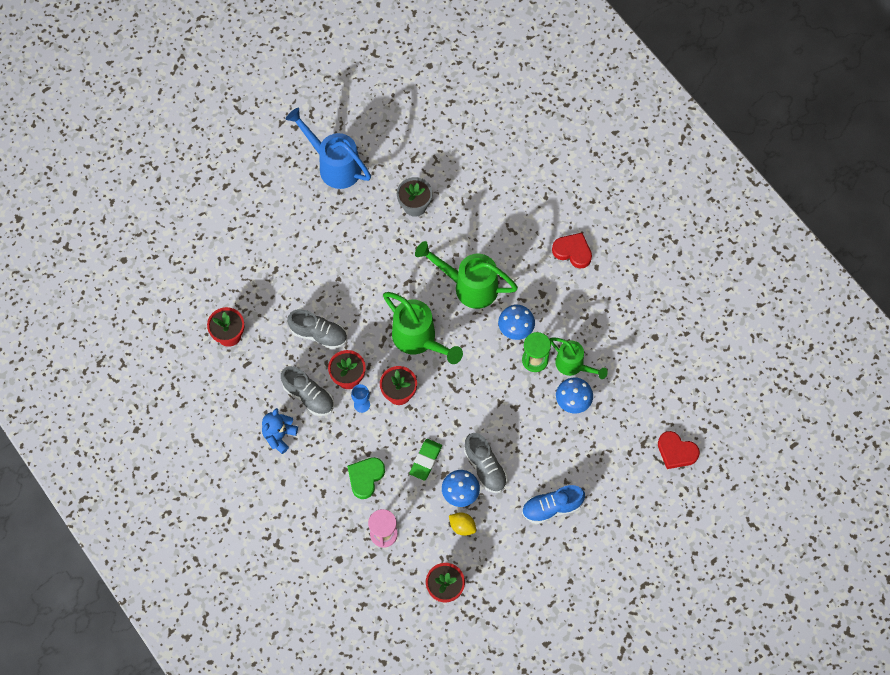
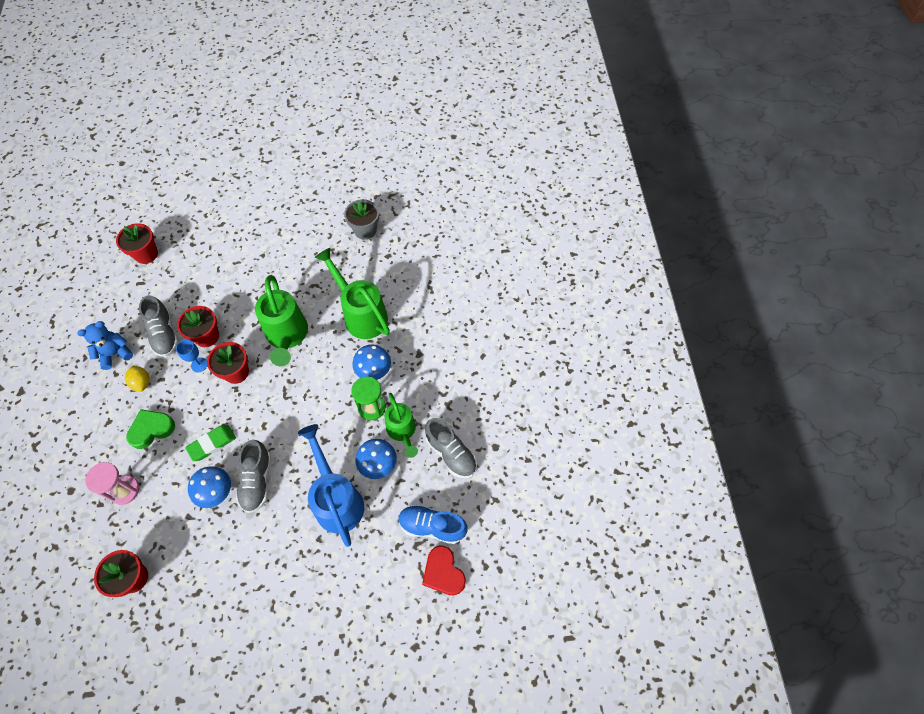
camera: 30 degrees right, 5 degrees down
blue watering can [286,108,371,189] -> blue watering can moved to [298,424,364,547]
grey shoe [287,309,347,349] -> grey shoe moved to [425,418,477,478]
yellow lemon [449,512,476,536] -> yellow lemon moved to [125,365,150,392]
blue shoe [522,485,585,524] -> blue shoe moved to [398,504,468,544]
red heart [552,233,592,269] -> none

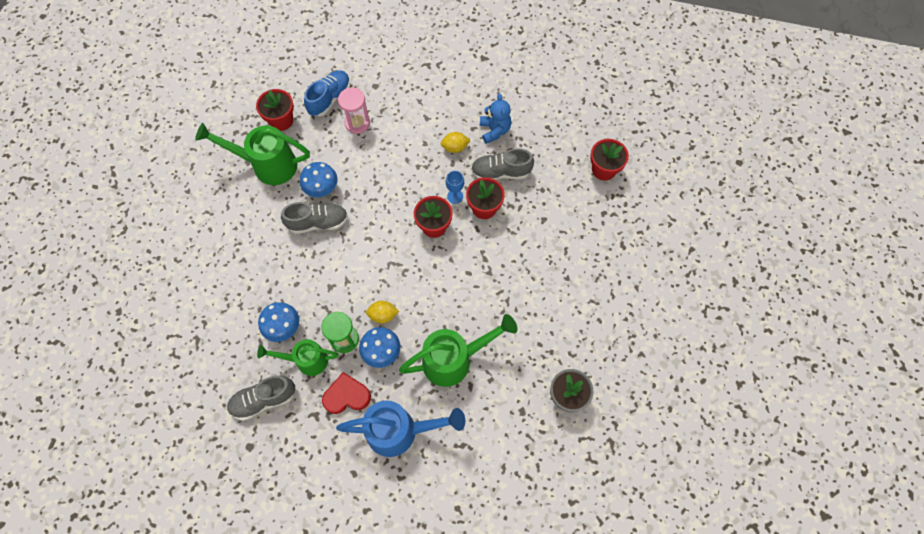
camera: 110 degrees right, 5 degrees up
green heart [126,409,175,449] -> none
green eraser [185,425,236,461] -> none
grey shoe [236,440,271,513] -> grey shoe turned 150 degrees clockwise [281,202,348,234]
green watering can [255,275,308,366] -> green watering can moved to [195,123,310,185]
blue watering can [298,424,364,547] -> blue watering can moved to [336,400,465,457]
blue shoe [398,504,468,544] -> blue shoe moved to [304,70,350,117]
red heart [422,545,466,595] -> red heart moved to [322,372,371,414]
none -> yellow lemon [366,301,399,323]

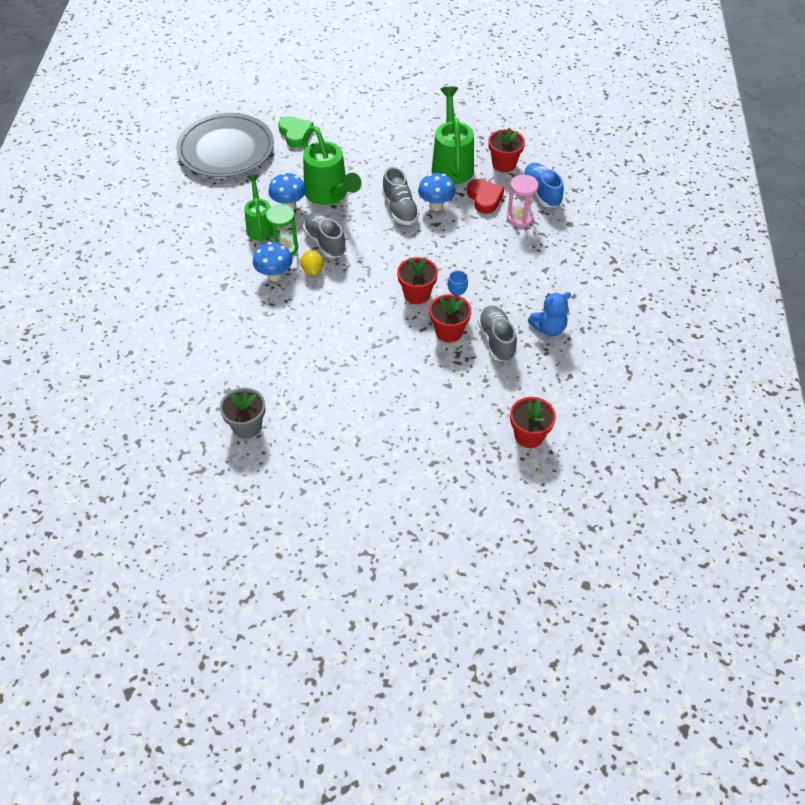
camera: 80 degrees right, 15 degrees down
grey shoe [227,376,295,421] -> grey shoe moved to [303,212,347,258]
blue shoe [304,70,350,117] -> blue shoe turned 135 degrees counterclockwise [523,163,564,207]
red heart [322,372,371,414] -> red heart moved to [467,179,504,214]
blue watering can [336,400,465,457] -> none
green watering can [399,314,517,387] -> green watering can moved to [302,126,361,205]
yellow lemon [441,132,471,153] -> none
none -> grey plate [176,113,274,178]
none -> green heart [278,116,313,148]

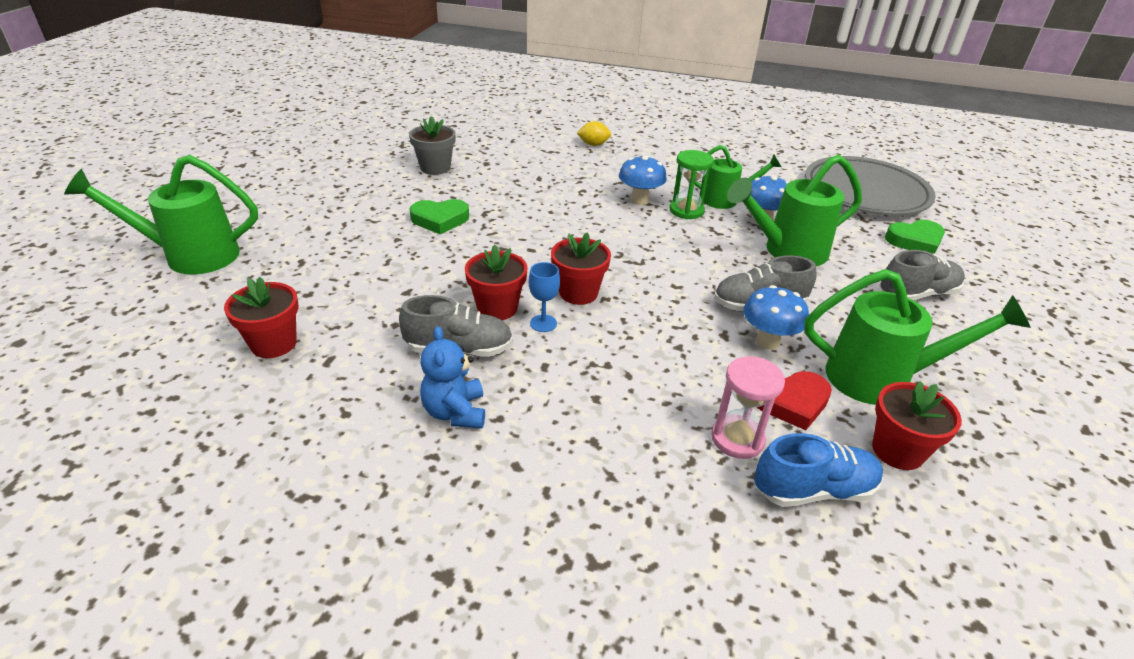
camera: 100 degrees right, 15 degrees down
yellow lemon [301,250,323,275] -> yellow lemon moved to [577,121,611,146]
grey shoe [303,212,347,258] -> grey shoe moved to [879,250,965,301]
none -> green watering can [64,155,258,275]
none -> green heart [410,199,469,234]

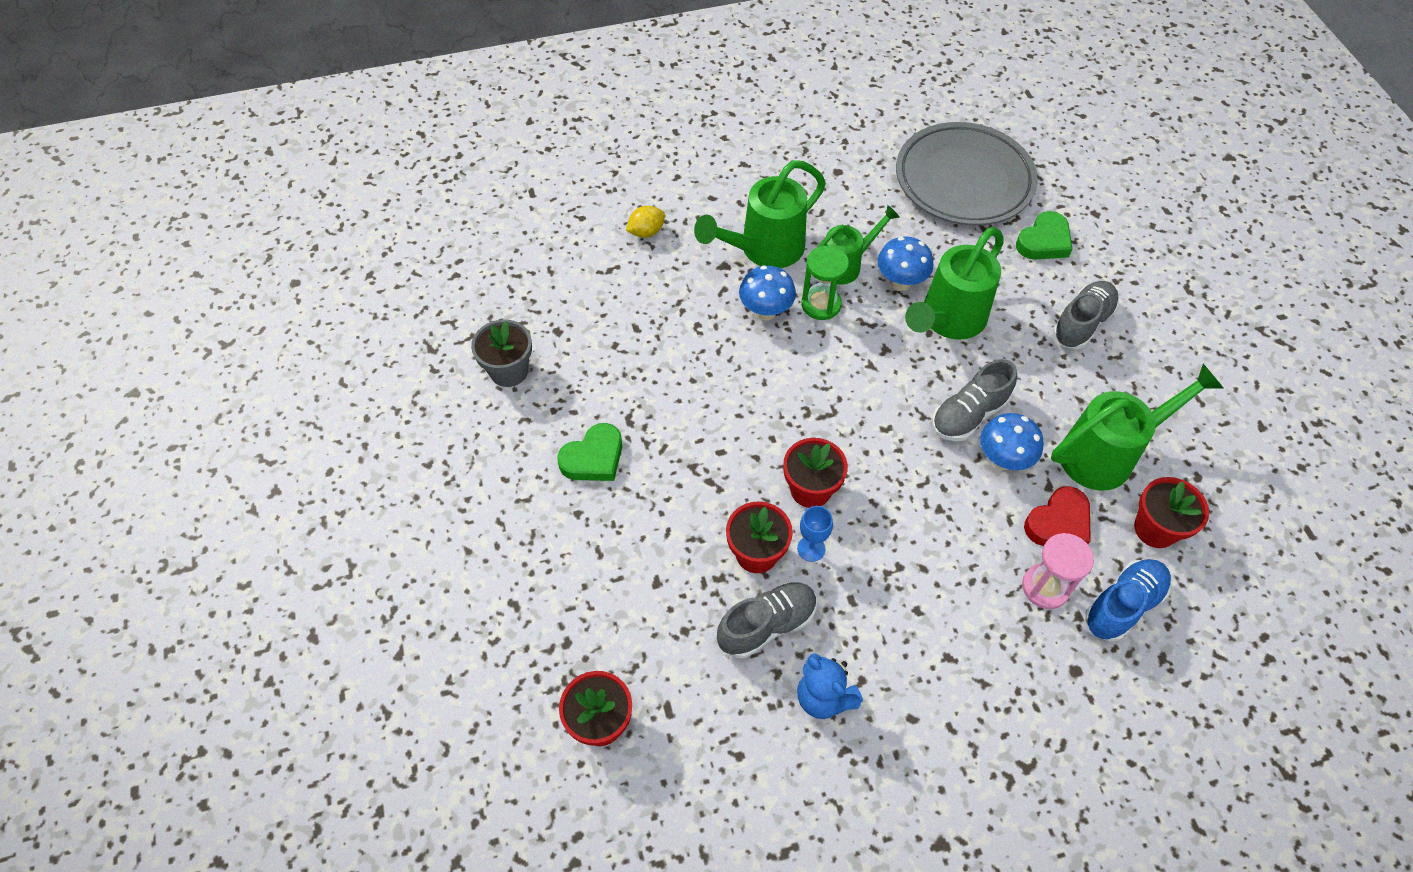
camera: 30 degrees left, 20 degrees up
green watering can [64,155,258,275] -> green watering can moved to [694,160,826,268]

